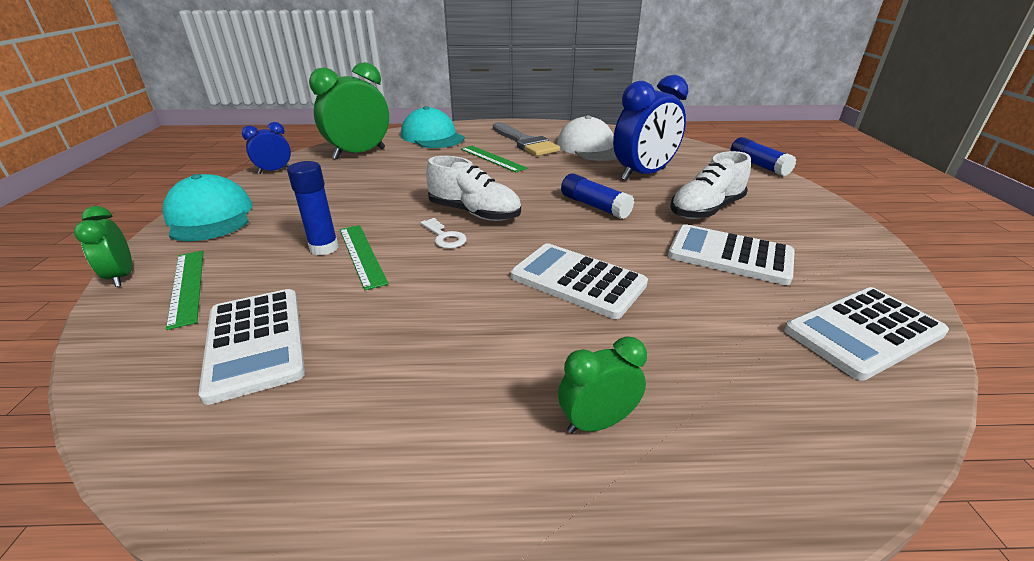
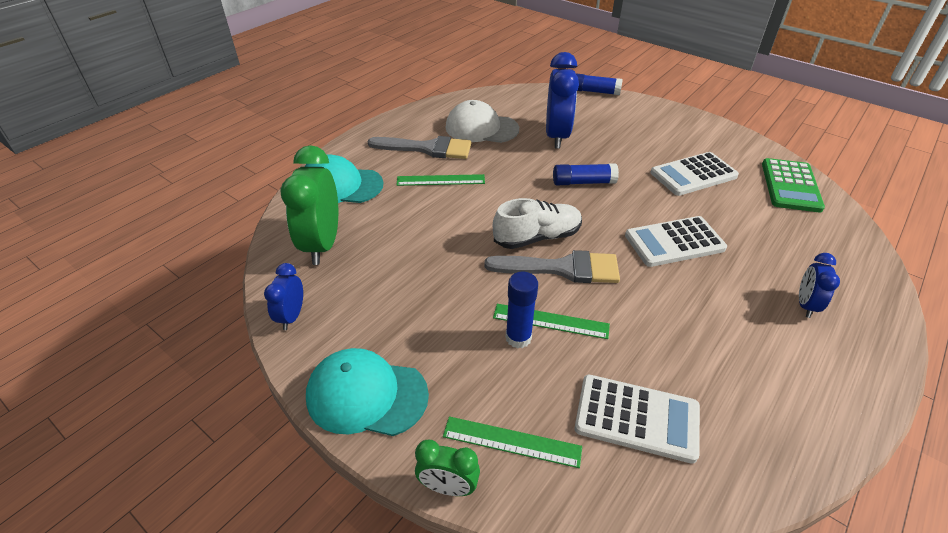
camera: 50 degrees left, 10 degrees up
white key [420,218,467,248] -> grey brush [484,250,620,283]
green clock [558,336,647,434] -> blue clock [799,253,840,318]
white shoe [670,151,751,219] -> none
white calculator [784,287,949,381] -> green calculator [762,158,825,212]

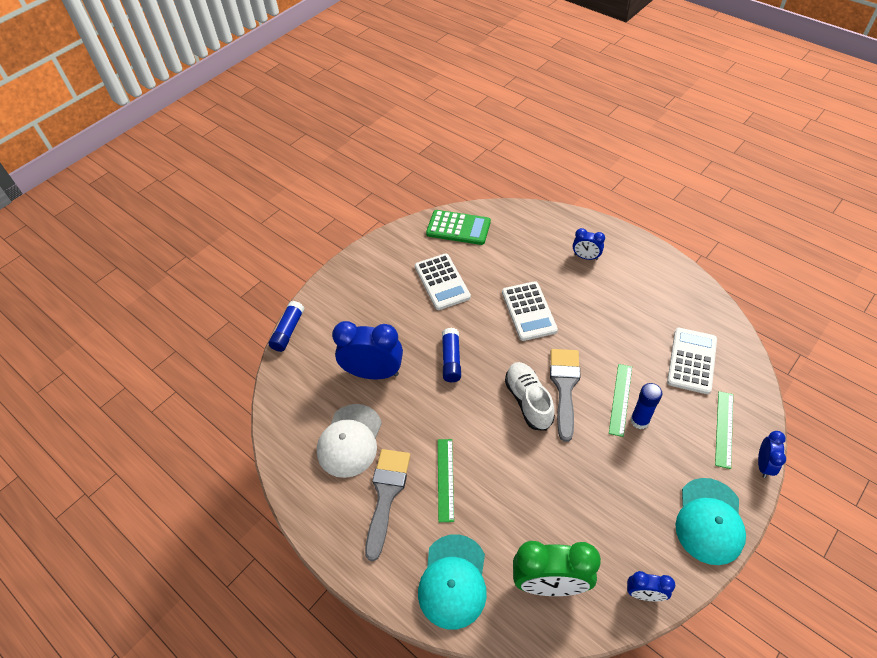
camera: 85 degrees left, 10 degrees up
green clock [415,440,480,496] -> blue clock [758,431,786,478]

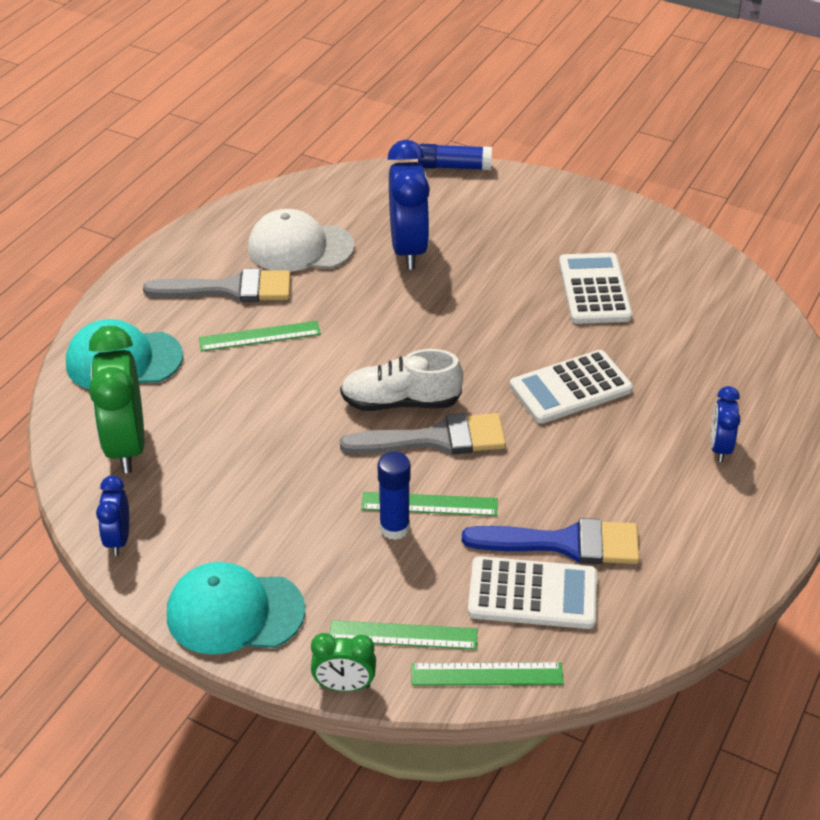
camera: 75 degrees right, 10 degrees down
white calculator [415,253,471,310] -> white calculator turned 120 degrees clockwise [559,253,632,324]
green calculator [426,210,491,245] -> none
blue glue stick [442,328,461,382] -> none
white shoe [505,362,555,431] -> white shoe turned 150 degrees counterclockwise [340,349,463,411]
blue clock [758,431,786,478] -> green clock [311,633,376,692]
none -> green ruler [411,662,564,686]
none -> blue brush [462,518,640,564]

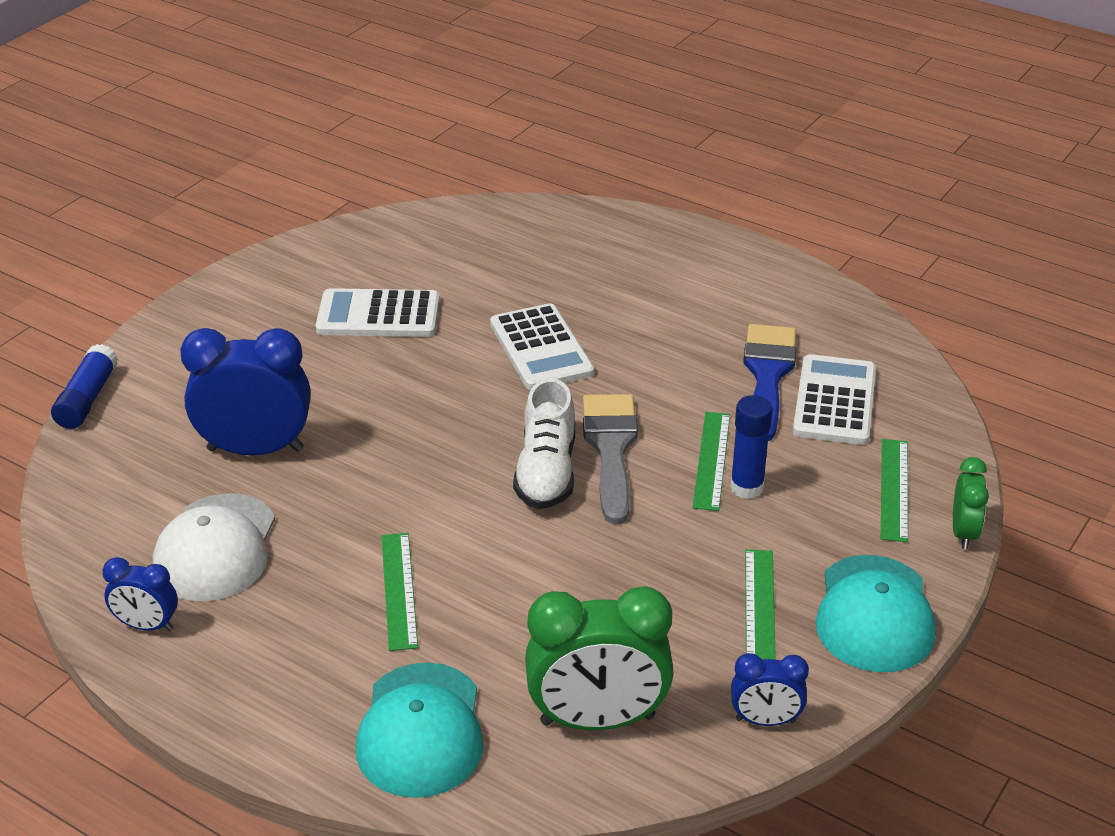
camera: 85 degrees left, 5 degrees down
grey brush [143,268,291,302] -> none
green ruler [411,662,564,686] -> green ruler moved to [745,549,776,660]
blue clock [711,386,741,462] -> blue clock moved to [102,557,178,631]

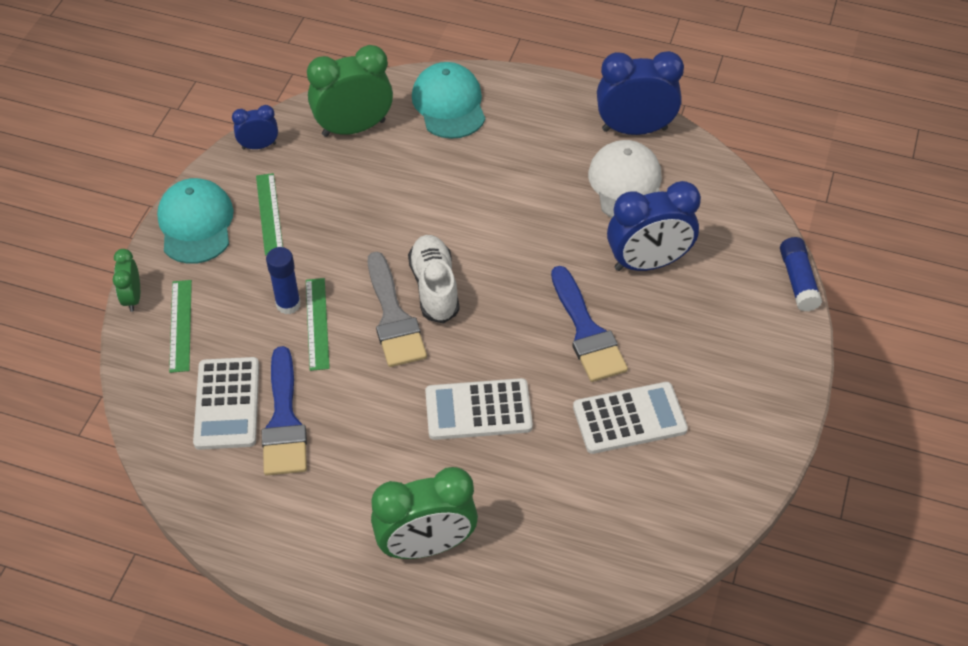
camera: 165 degrees right, 15 degrees up
blue clock [102,557,178,631] -> blue clock [597,51,684,135], size x1.92
green ruler [382,533,418,651] -> none
white calculator [490,303,594,390] -> white calculator turned 60 degrees counterclockwise [425,378,533,440]
none -> green clock [371,467,478,559]
none -> blue brush [551,266,628,382]

